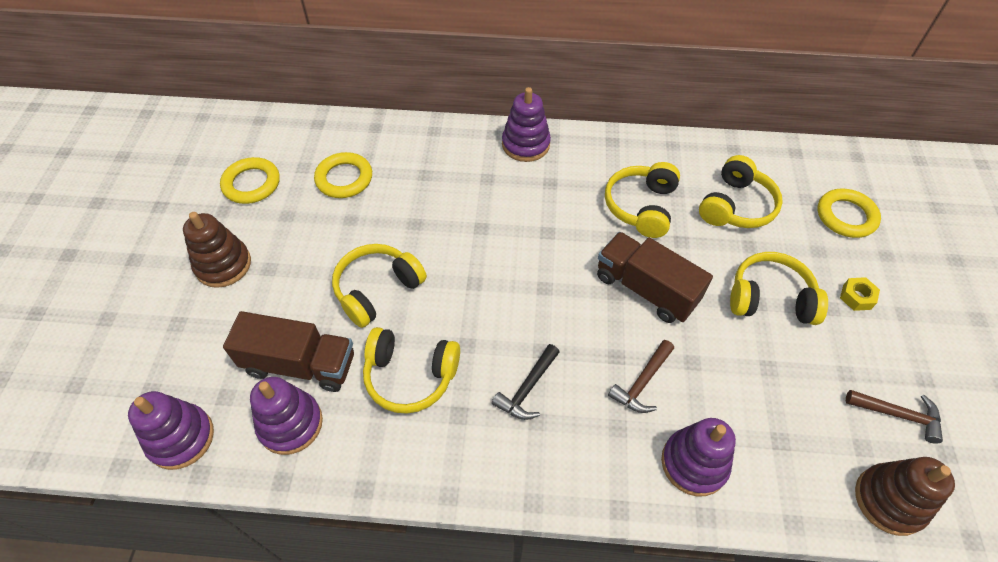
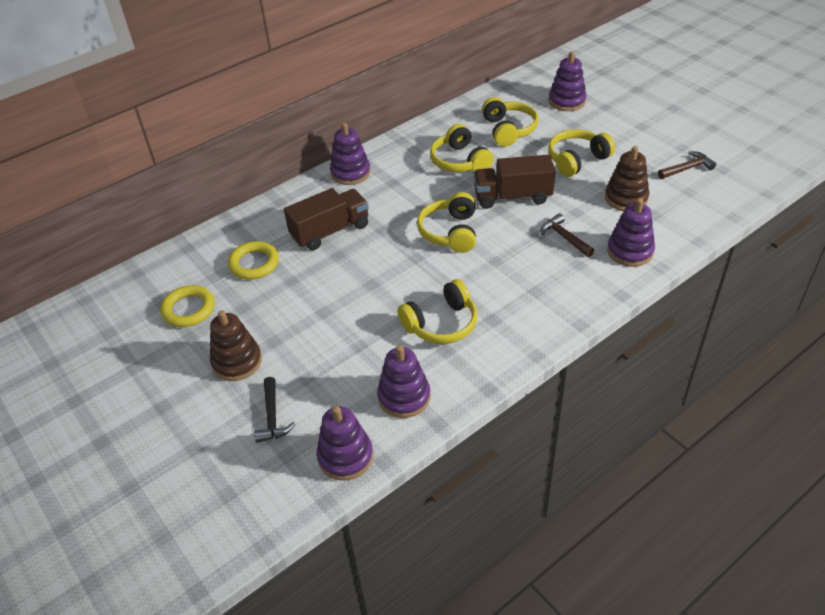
camera: 40 degrees left, 10 degrees down
brown truck [223,311,354,392] -> brown truck moved to [284,188,369,250]
yellow headphones [332,244,427,328] -> yellow headphones moved to [417,192,476,253]
black hammer [492,344,560,420] -> black hammer moved to [254,377,295,443]
brown hammer [608,340,674,413] -> brown hammer turned 150 degrees clockwise [540,213,594,257]
yellow ring [818,188,881,238] -> purple stacking toy [549,52,587,111]
yellow nut [840,277,880,311] -> none
brown stacking toy [855,457,955,536] -> brown stacking toy moved to [605,146,649,211]

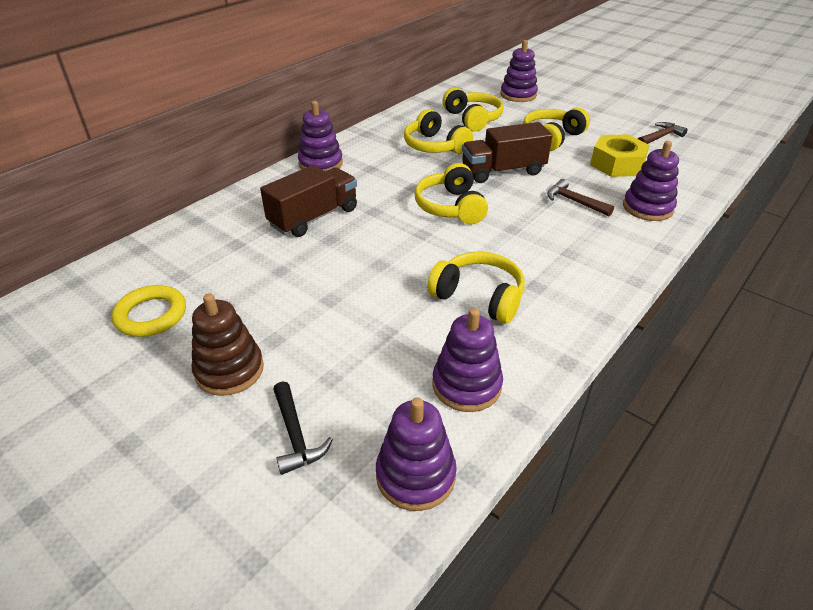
camera: 15 degrees left, 5 degrees down
yellow ring [228,241,279,280] -> none
yellow headphones [397,279,477,344] -> yellow headphones turned 105 degrees counterclockwise [427,252,525,324]
brown stacking toy [605,146,649,211] -> yellow nut [590,134,650,177]

